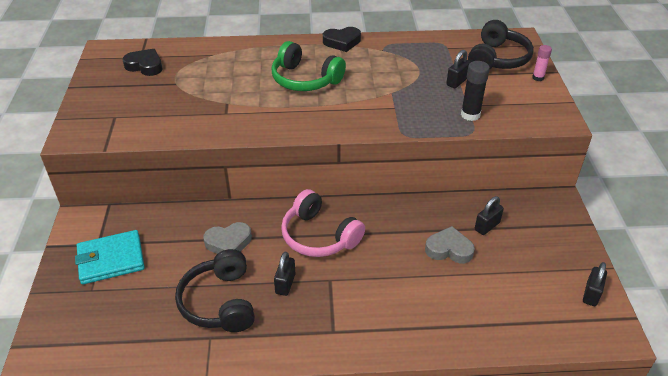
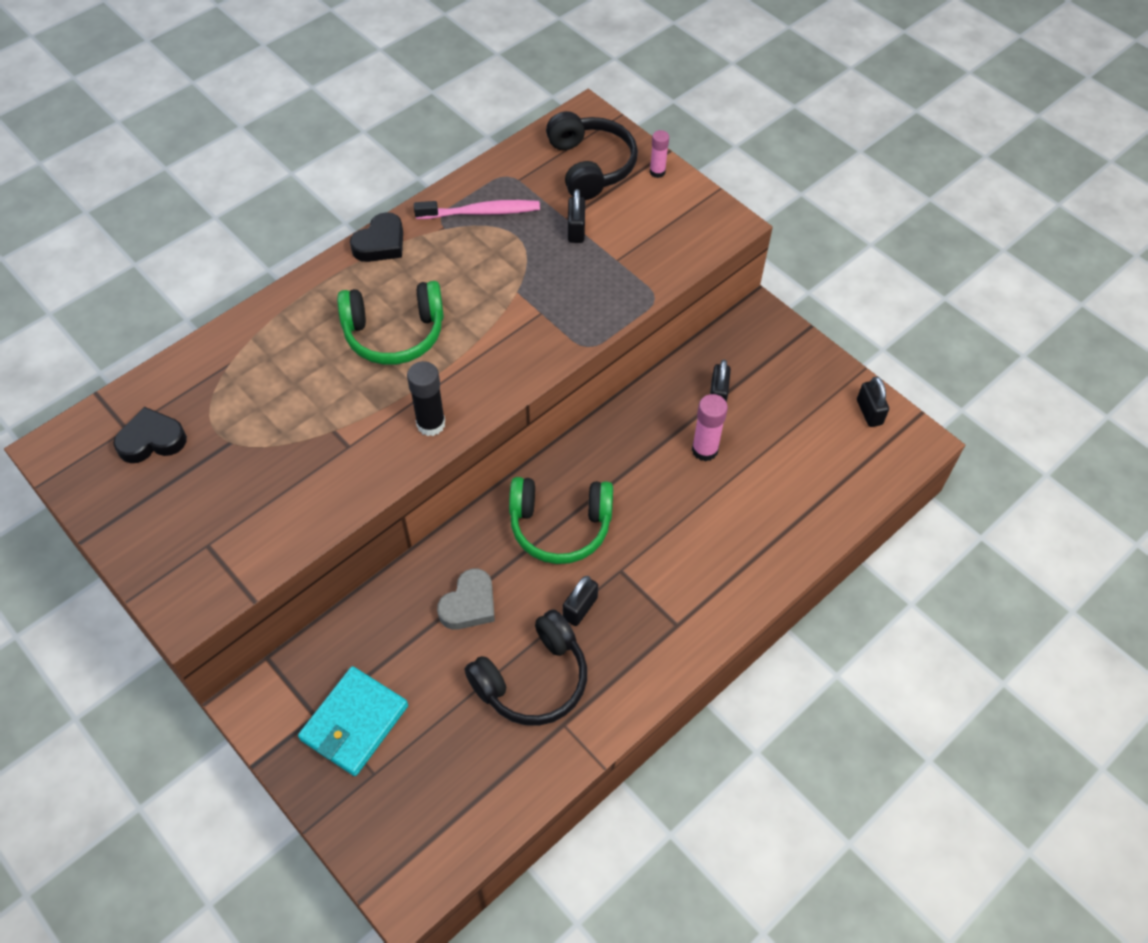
camera: 40 degrees left, 15 degrees up
black headphones [175,249,255,332] -> black headphones turned 75 degrees counterclockwise [465,609,587,726]
black padlock [274,252,295,296] -> black padlock turned 60 degrees clockwise [563,576,598,626]
pink headphones [281,189,365,257] -> green headphones [509,477,613,564]
grey heart [425,226,475,264] -> pink glue stick [692,394,728,462]
black glue stick [461,61,490,121] -> black glue stick moved to [407,361,445,436]
none -> pink toothbrush [414,200,540,219]

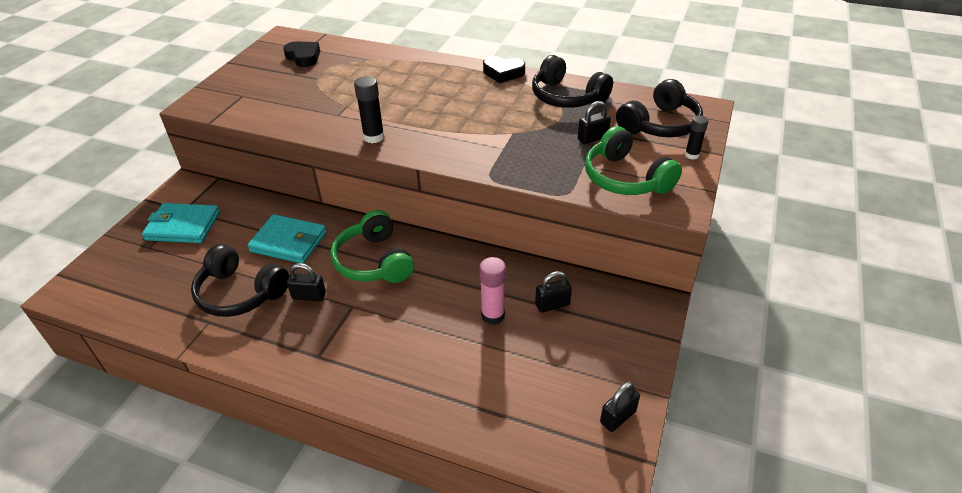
camera: 65 degrees right, 15 degrees down
green headphones [337,281,444,365] -> green headphones moved to [585,126,682,195]
pink toothbrush [414,200,540,219] -> black headphones [532,55,613,108]
grey heart [437,568,495,630] -> turquoise wallet [247,214,327,264]
pink glue stick [650,130,669,178] -> black glue stick [685,115,708,160]

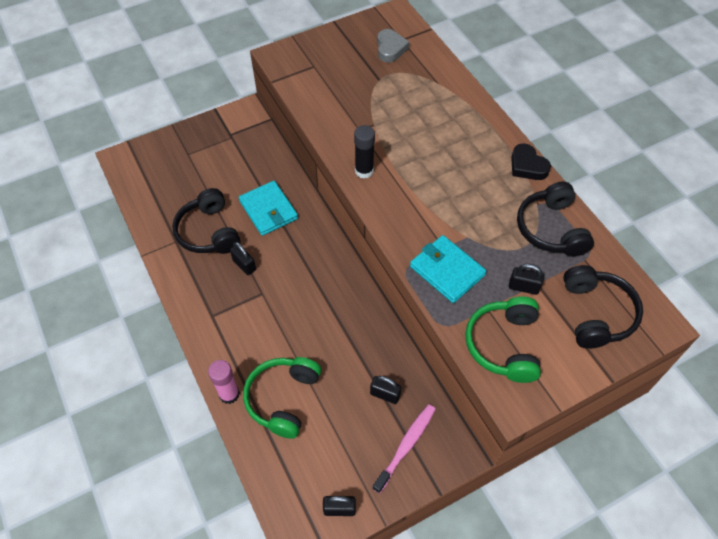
camera: 40 degrees right, 15 degrees up
turquoise wallet [142,203,220,243] -> turquoise wallet moved to [410,235,486,303]
black heart [283,41,320,67] -> grey heart [377,29,410,63]
green headphones [330,210,414,283] -> green headphones moved to [243,357,321,439]
pink glue stick [479,257,506,325] -> pink glue stick moved to [208,360,240,404]
black headphones [616,79,703,137] -> black headphones turned 90 degrees counterclockwise [563,265,643,349]
black glue stick [685,115,708,160] -> none
none -> pink toothbrush [372,404,435,494]

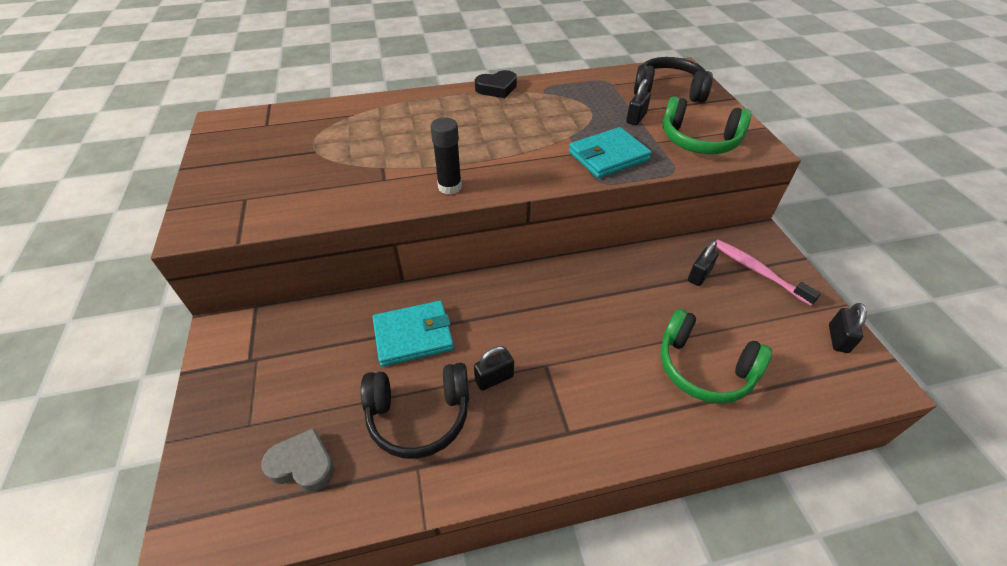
camera: 75 degrees left, 10 degrees down
pink glue stick [208,360,240,404] -> none
grey heart [377,29,410,63] -> grey heart moved to [261,428,334,491]
black headphones [517,182,594,257] -> none

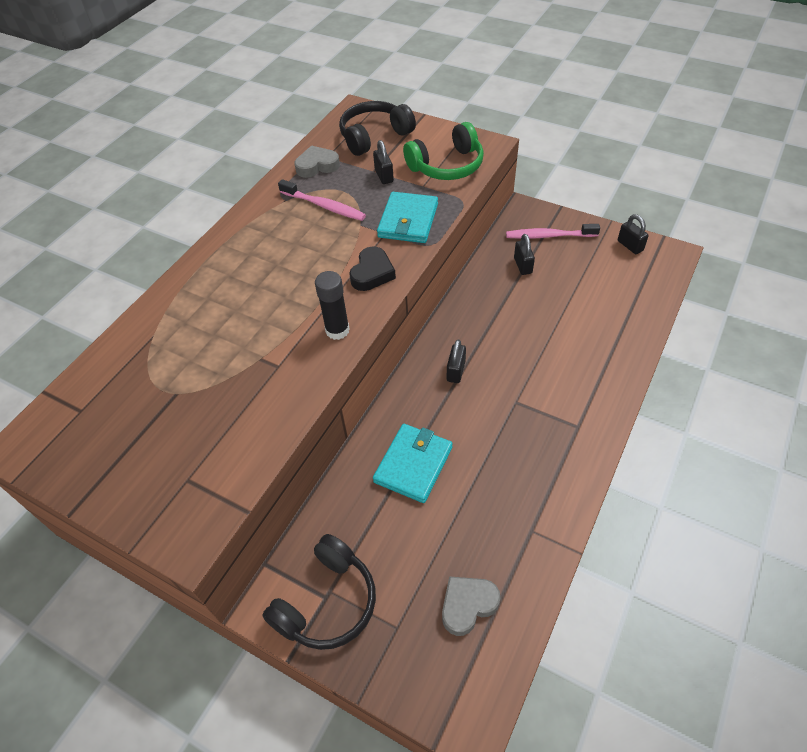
camera: 45 degrees left, 5 degrees up
black headphones [361,363,469,459] -> black headphones moved to [262,534,376,650]
black padlock [474,346,514,391] -> black padlock moved to [447,340,466,383]
black heart [475,70,517,98] -> black heart moved to [349,246,396,291]
green headphones [661,309,772,404] -> none
none -> pink toothbrush [278,179,366,221]
none -> grey heart [295,145,340,178]

